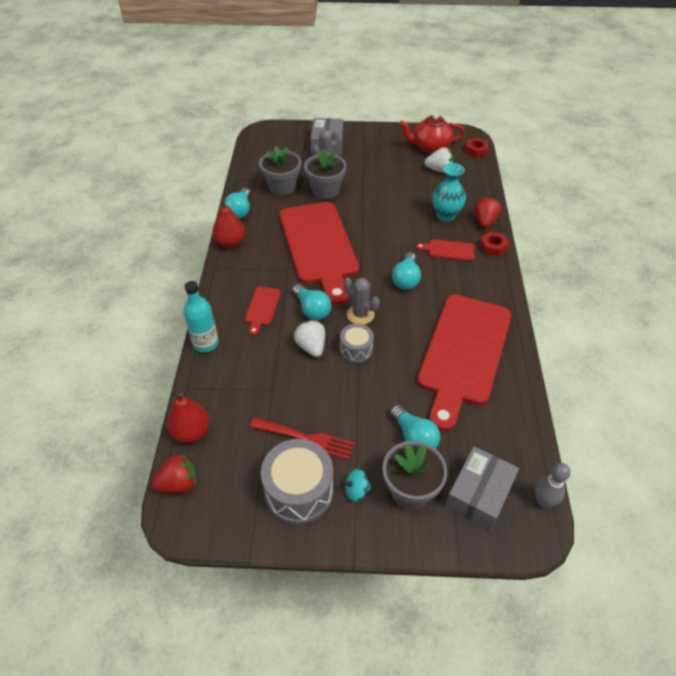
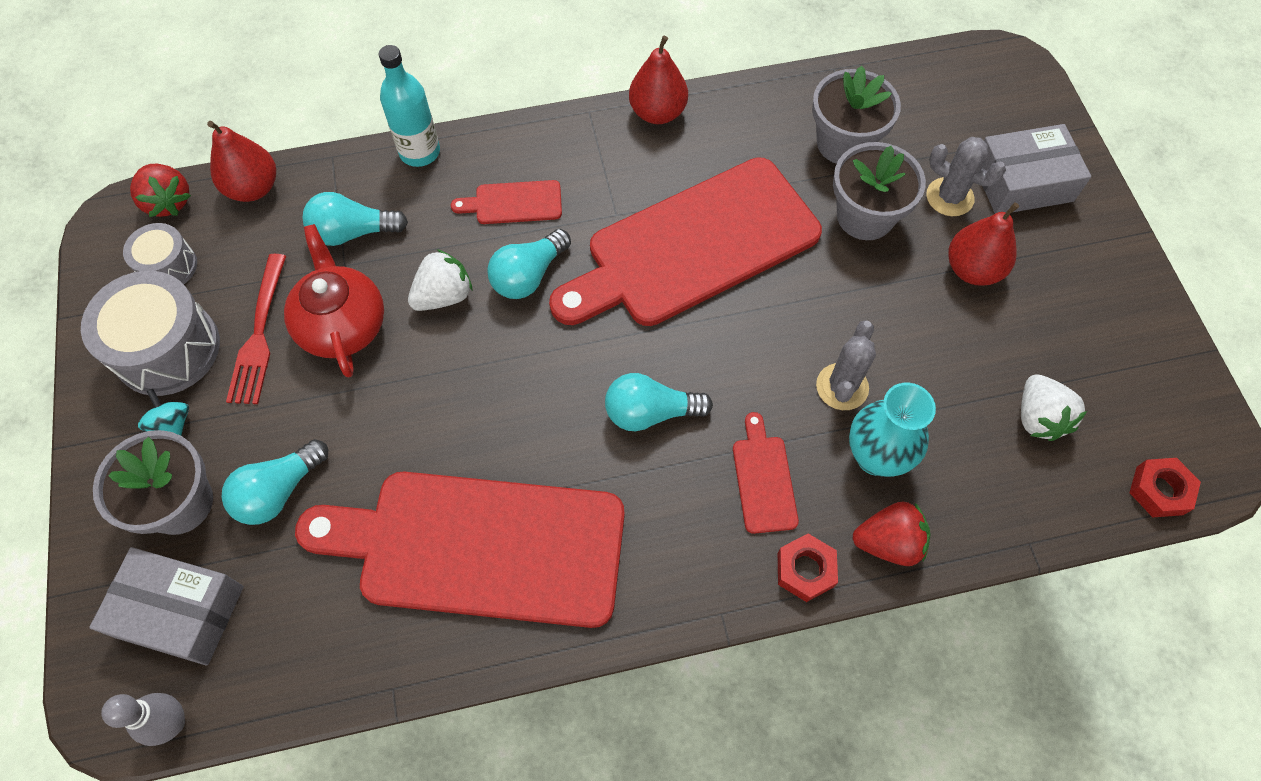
camera: 75 degrees right, 15 degrees up
turquoise light bulb [225,188,250,219] -> turquoise light bulb moved to [302,192,408,246]
grey drum [340,324,374,363] -> grey drum moved to [123,223,197,284]
grey cactus [344,277,380,325] -> grey cactus moved to [816,320,876,410]
red teapot [399,113,465,153] -> red teapot moved to [284,224,384,378]
none -> red pear [948,202,1019,286]

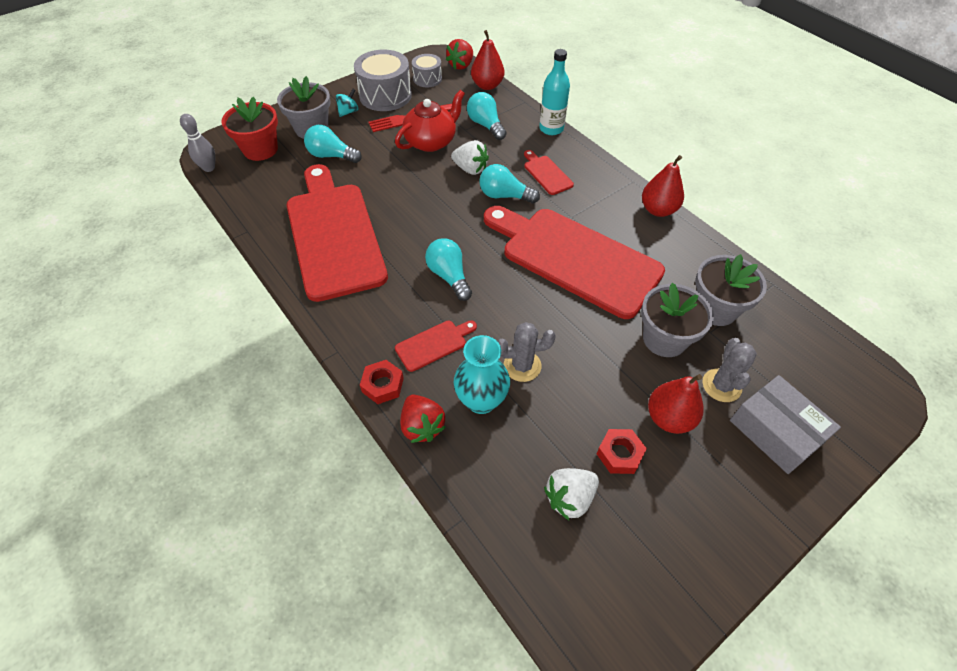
camera: 65 degrees right, 10 degrees down
grey box [89,547,244,666] -> red flower pot [221,97,278,161]
red nut [1130,458,1201,517] -> red nut moved to [597,429,647,474]

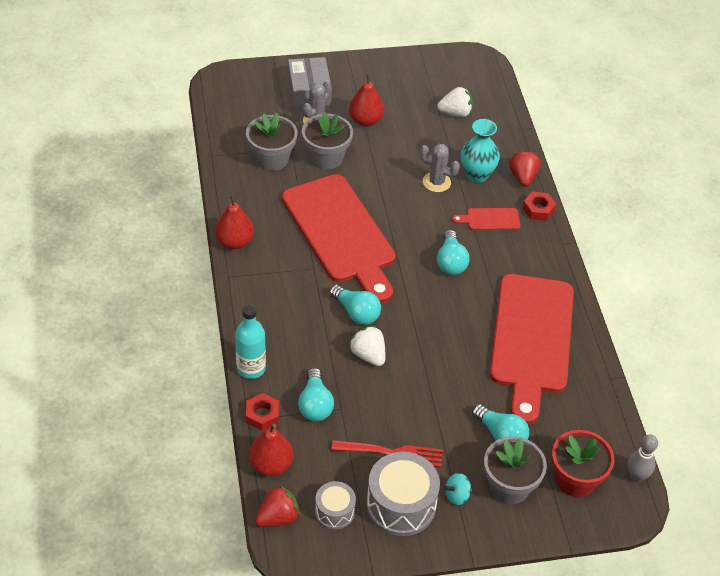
camera: 155 degrees left, 5 degrees down
red teapot [395,90,465,152] -> none
red cutting board [524,150,574,195] -> none
red nut [597,429,647,474] -> red nut moved to [246,393,279,431]

